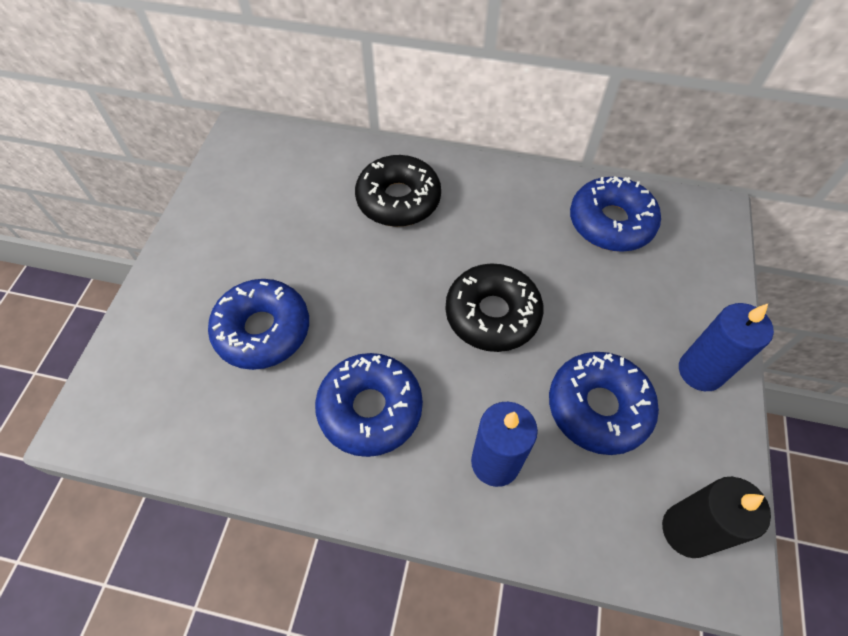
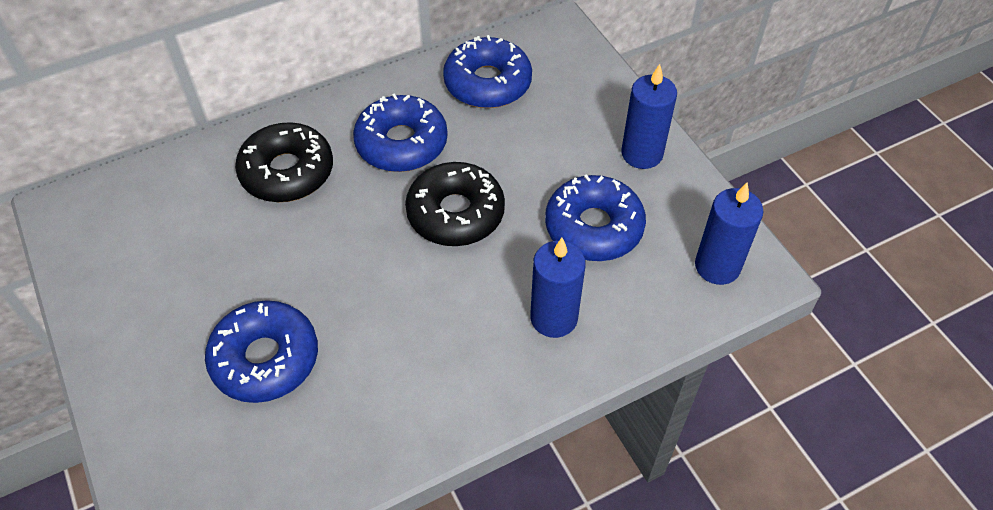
camera: 40 degrees left, 5 degrees down
blue donut [315,353,423,457] -> blue donut moved to [353,93,448,172]
black candle [662,477,771,558] -> blue candle [695,183,763,285]

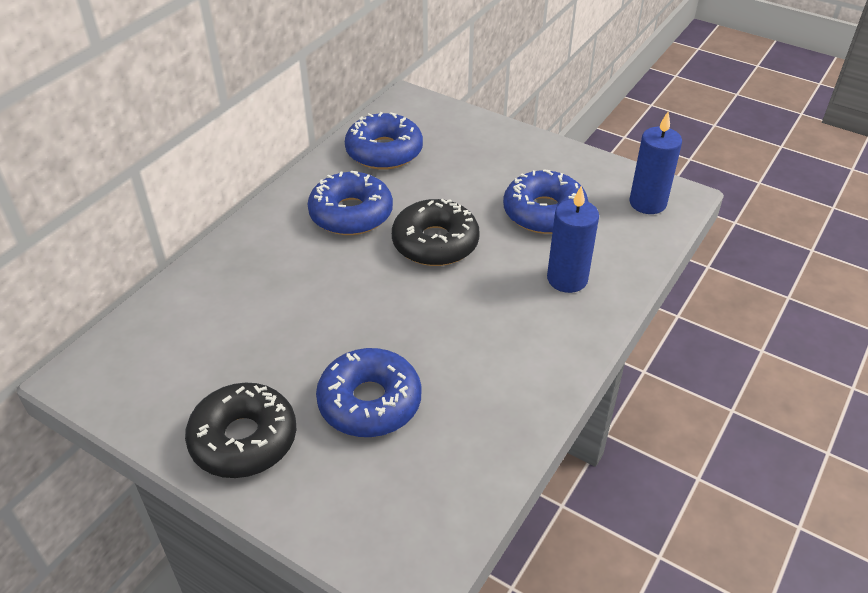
camera: 30 degrees left, 10 degrees down
black donut [235,122,333,202] -> black donut moved to [185,383,296,478]
blue candle [621,64,677,169] -> none

